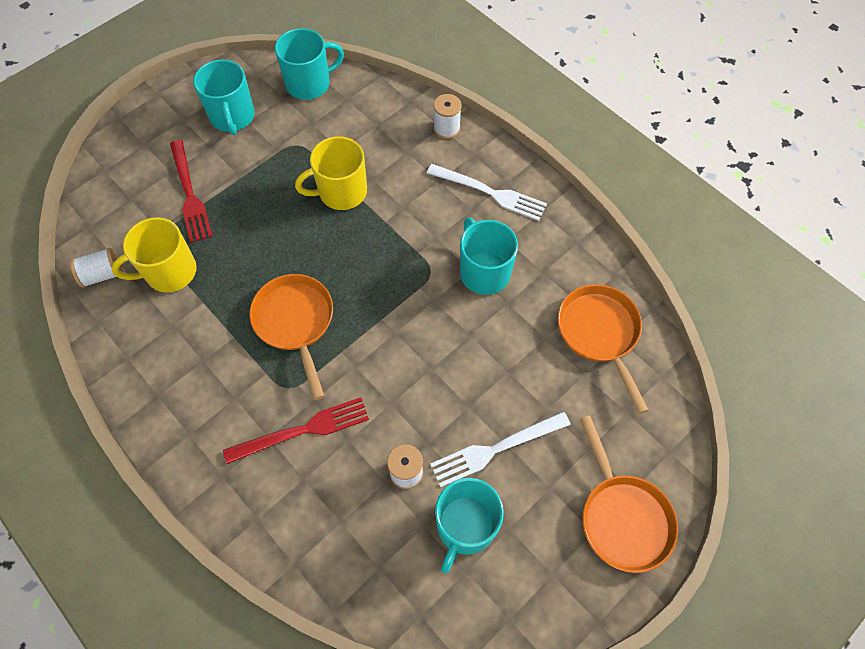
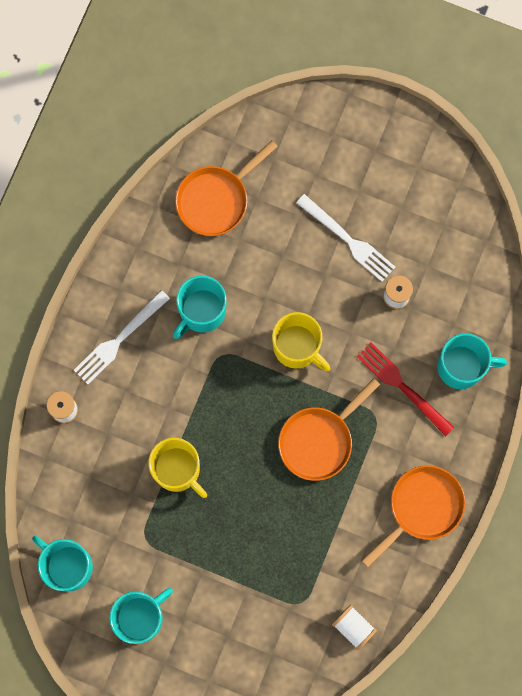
camera: 115 degrees left, 15 degrees up
yellow mug [111,217,197,292] -> yellow mug moved to [272,312,330,371]
red fork [170,140,213,243] -> none
white fork [427,164,547,221] -> white fork turned 135 degrees counterclockwise [74,290,170,384]
turquoise mug [435,478,504,574] -> turquoise mug moved to [437,333,507,389]
orange pan [580,416,678,573] -> orange pan moved to [362,465,465,567]

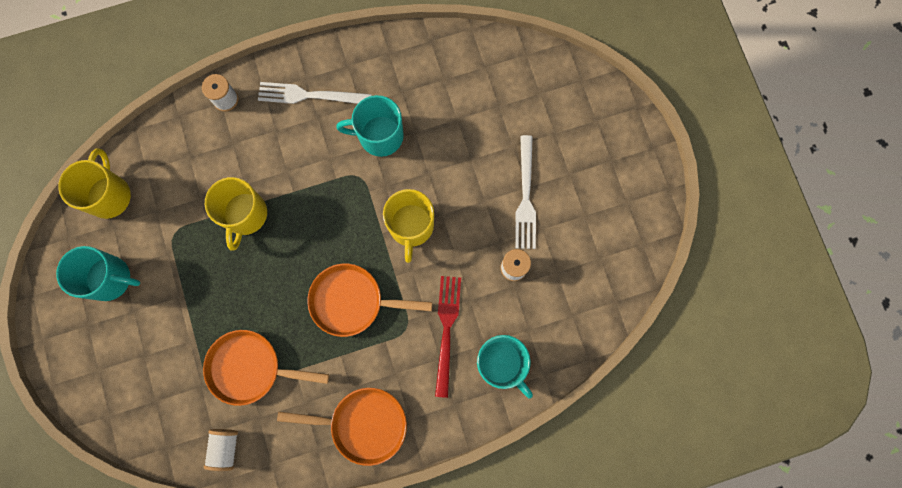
camera: 50 degrees right, 0 degrees up
turquoise mug [32,536,93,591] -> yellow mug [58,148,131,219]
orange pan [175,140,278,236] -> orange pan moved to [203,330,329,406]

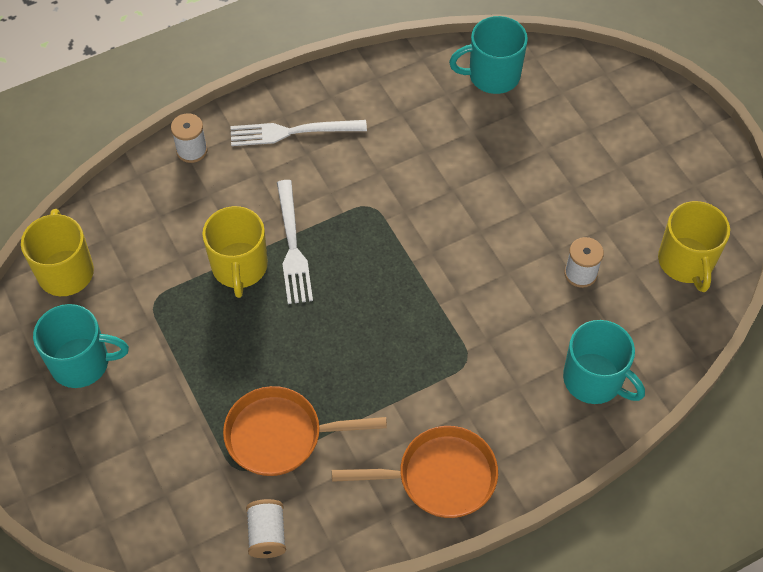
camera: 10 degrees left, 20 degrees down
orange pan [307,264,432,337] -> none
turquoise mug [336,95,404,157] -> turquoise mug moved to [449,16,528,94]
yellow mug [383,189,434,263] -> yellow mug moved to [658,201,730,292]
red fork [435,276,461,398] -> none
white fork [515,135,536,249] -> white fork moved to [277,180,313,304]

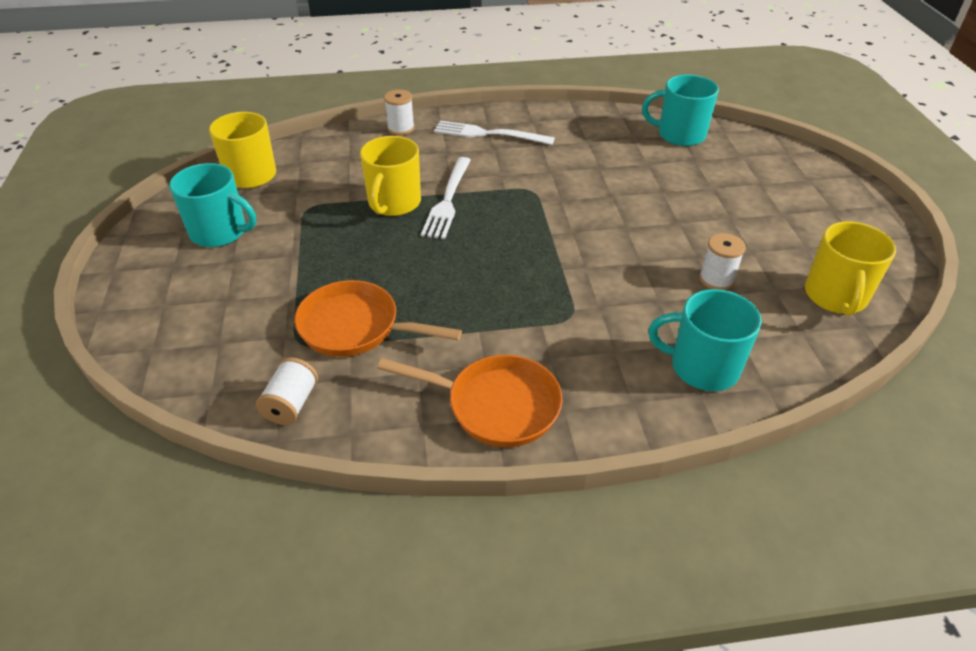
camera: 20 degrees right, 15 degrees down
turquoise mug [563,320,645,404] -> turquoise mug turned 135 degrees clockwise [649,289,762,391]

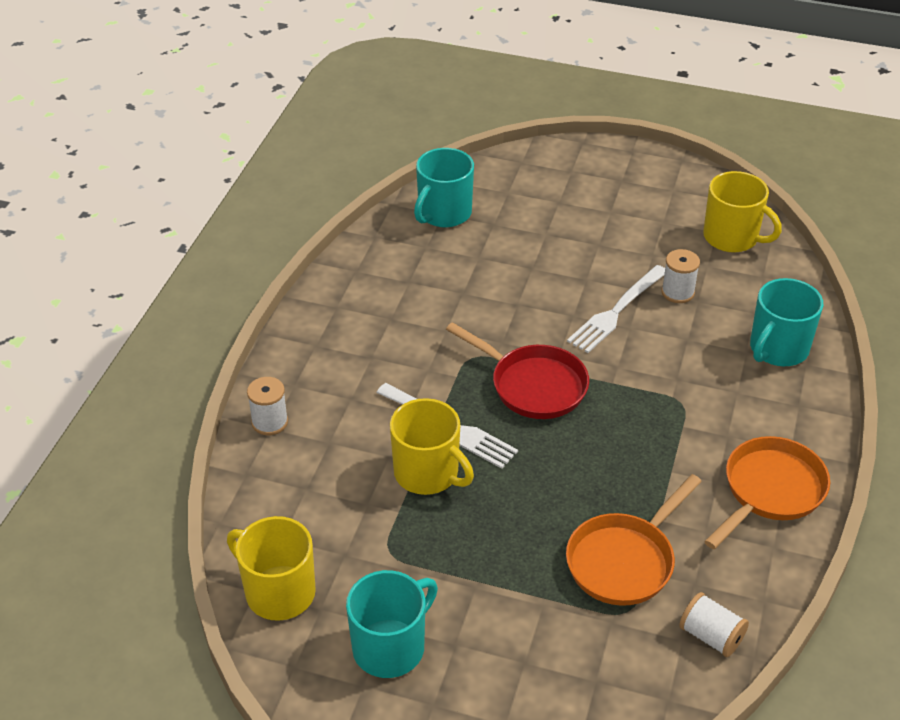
camera: 65 degrees left, 0 degrees up
white fork [434,121,555,145] -> white fork moved to [567,265,665,353]
none -> red pan [446,322,589,419]

